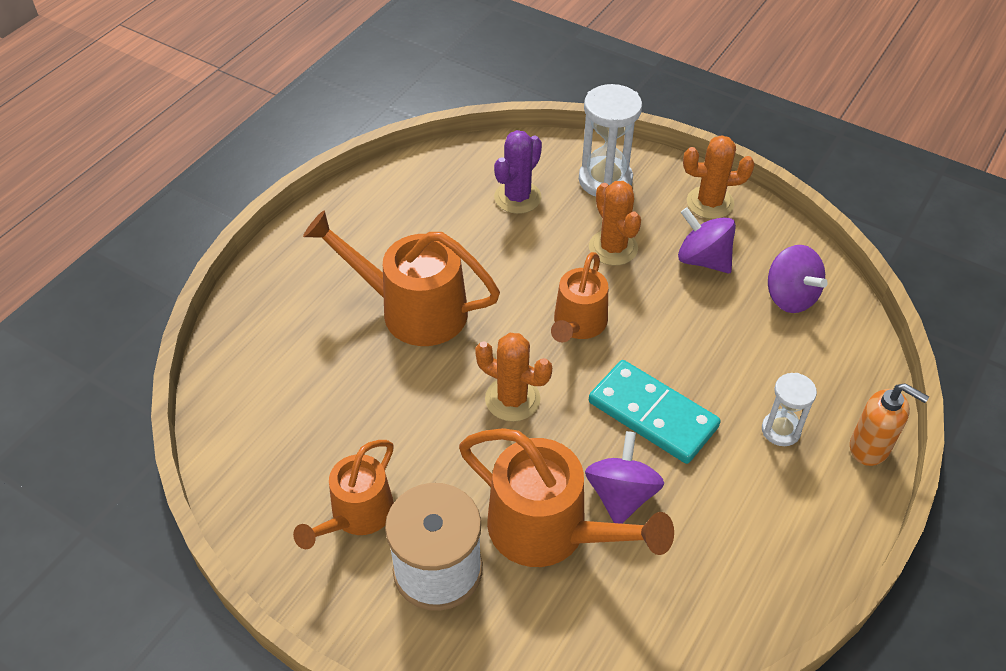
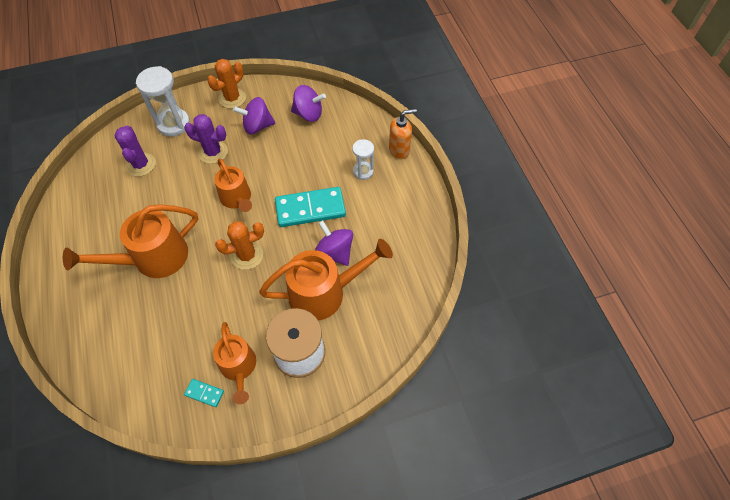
camera: 50 degrees left, 10 degrees up
orange cactus [589,181,641,266] -> purple cactus [184,114,228,164]
none -> turquoise domino [184,379,224,407]

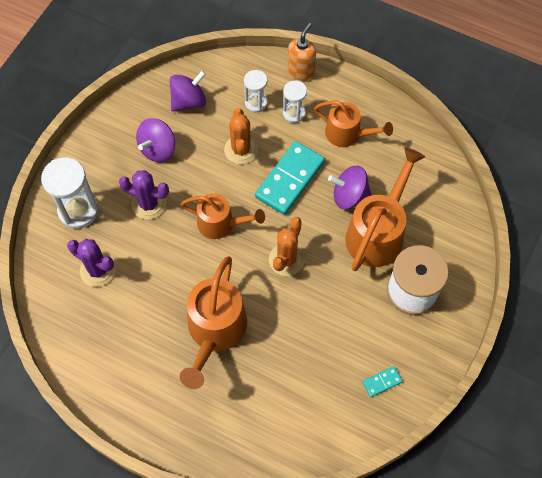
camera: 45 degrees left, 5 degrees up
purple cactus [184,114,228,164] -> purple cactus turned 45 degrees clockwise [119,170,169,220]
orange cactus [207,59,246,109] -> orange cactus moved to [224,108,258,164]
orange watering can [213,322,256,404] -> orange watering can moved to [314,100,393,147]
none -> white hourglass [244,70,268,112]

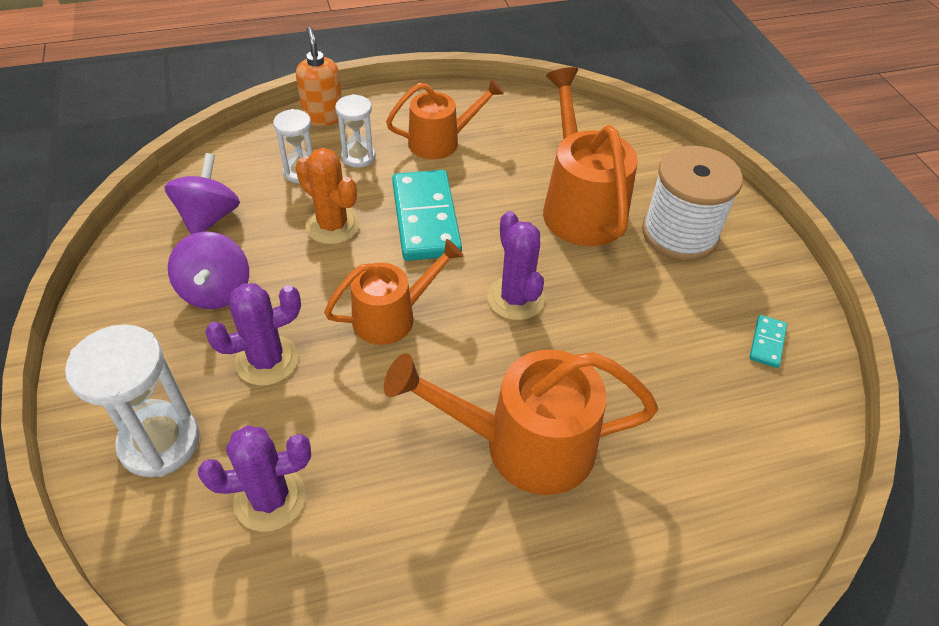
camera: 45 degrees left, 15 degrees down
orange watering can [180,256,247,389] -> orange watering can turned 120 degrees clockwise [384,349,658,495]
orange cactus [269,217,305,276] -> purple cactus [487,211,545,320]
purple spinning top [328,166,372,209] -> none

